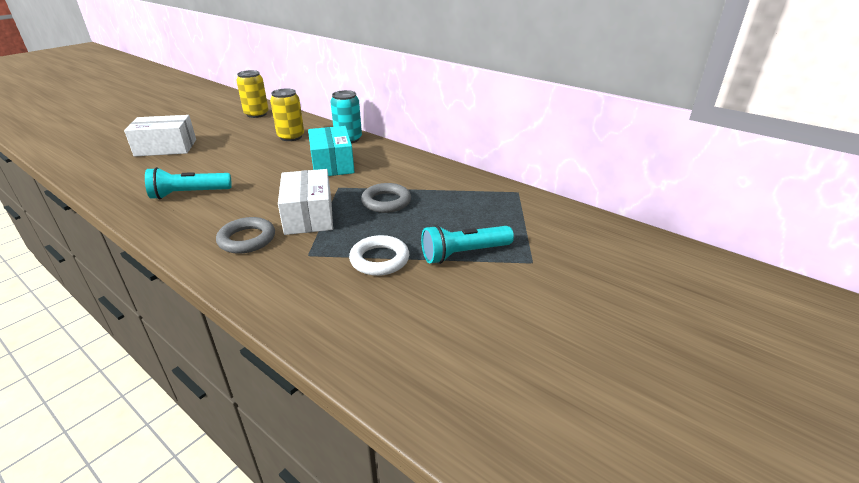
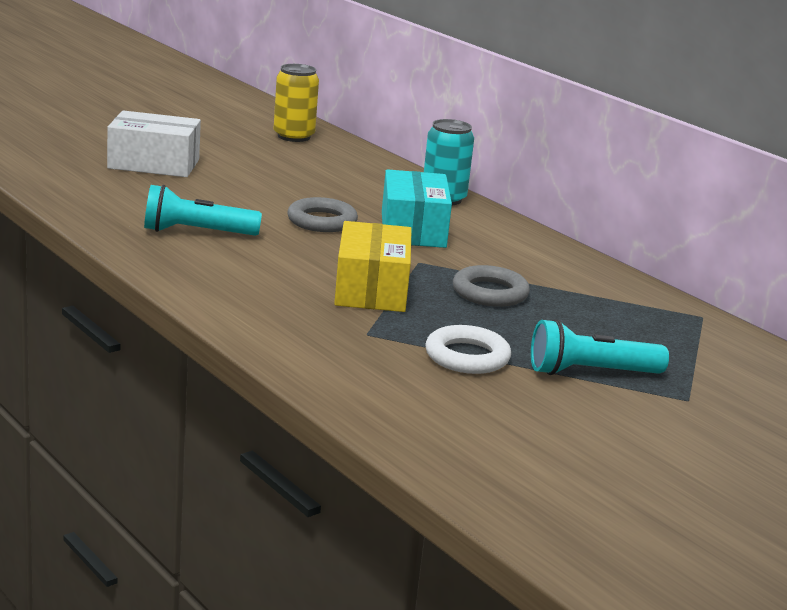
camera: 10 degrees right, 10 degrees down
grey ring [216,217,275,254] -> grey ring moved to [287,197,358,232]
yellow can [270,89,304,141] -> none
white box [278,169,333,235] -> yellow box [334,221,412,312]

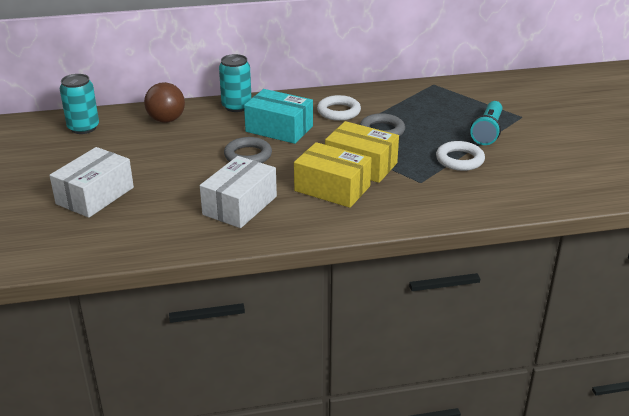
camera: 60 degrees left, 10 degrees up
turquoise flashlight [144,185,262,236] -> white box [200,156,277,228]
yellow can [274,64,319,142] -> turquoise can [60,74,99,134]
none -> brown ball [144,82,185,123]
none -> yellow box [294,142,372,208]
none -> white ring [317,95,361,121]

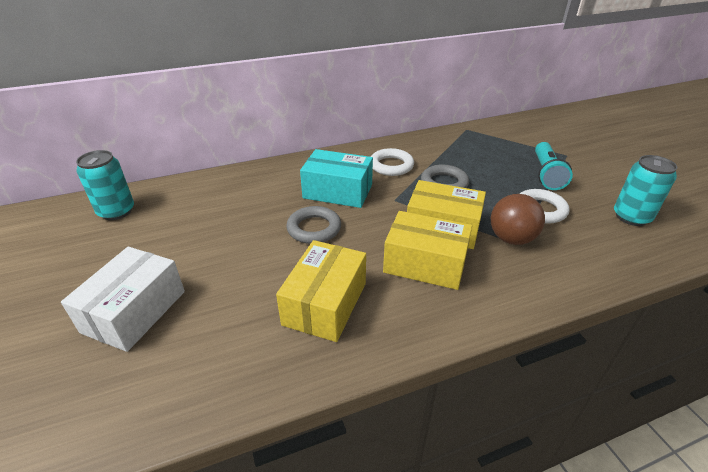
camera: 10 degrees left, 5 degrees up
brown ball [144,82,185,123] -> brown ball moved to [491,194,545,245]
white box [200,156,277,228] -> yellow box [276,240,366,342]
turquoise can [219,54,252,112] -> turquoise can moved to [614,155,677,226]

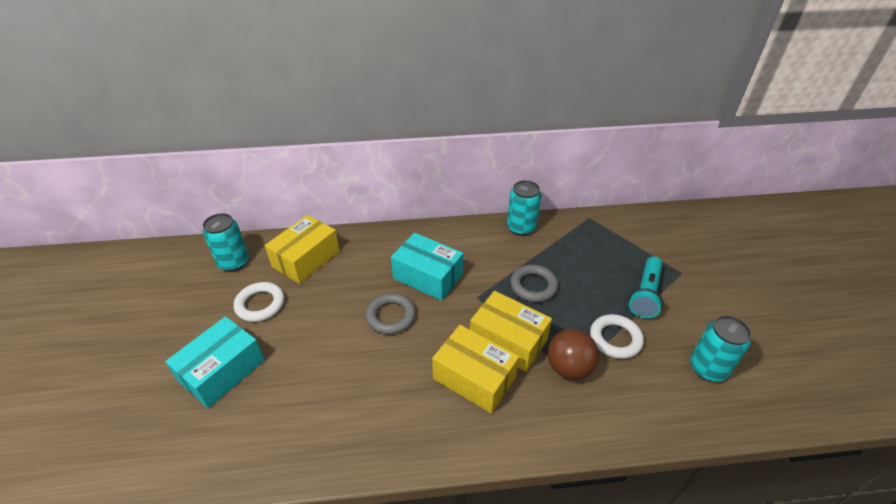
camera: 15 degrees right, 5 degrees up
white box [61,247,185,352] -> turquoise box [165,316,265,408]
yellow box [276,240,366,342] -> yellow box moved to [265,215,340,284]
white ring [371,148,414,176] -> white ring moved to [233,282,284,322]
none -> turquoise can [507,180,542,236]

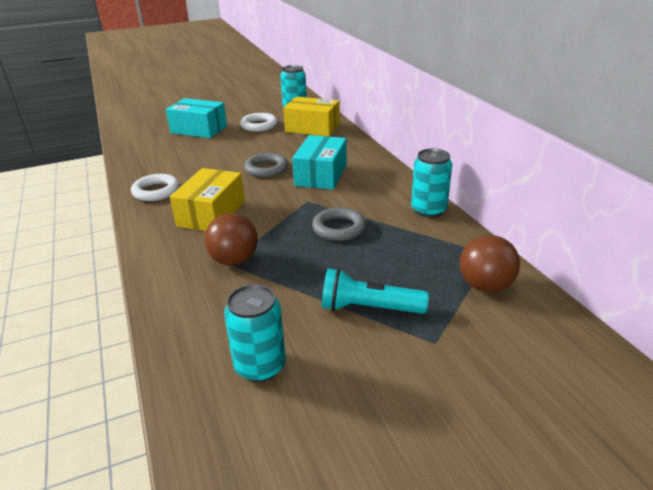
camera: 75 degrees right, 10 degrees down
yellow box [470,291,552,372] -> none
white ring [590,314,644,359] -> white ring moved to [131,174,179,201]
none -> brown ball [460,235,520,293]

